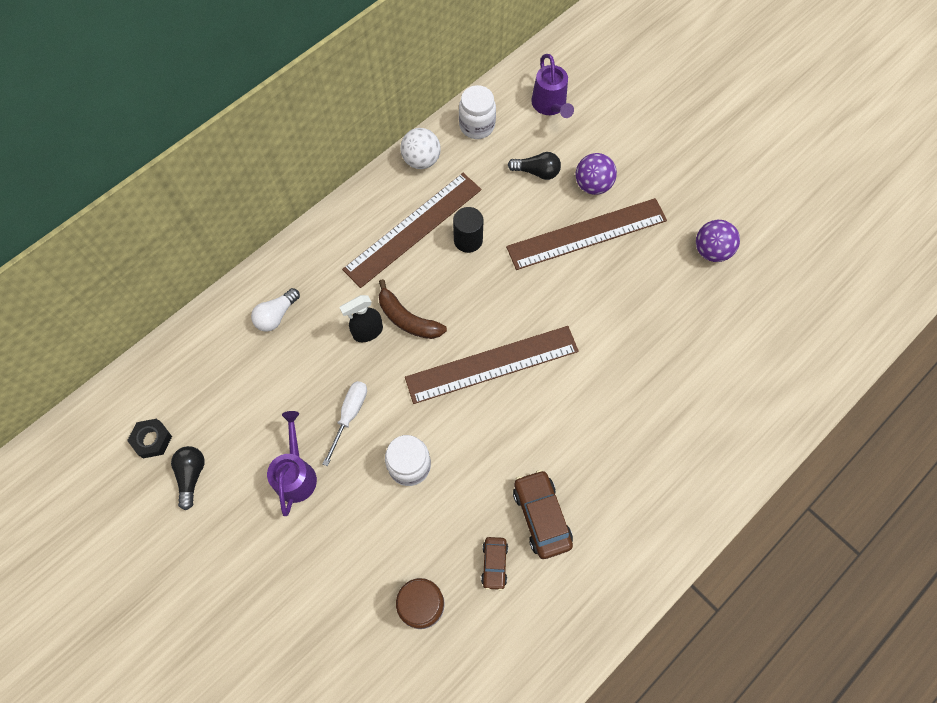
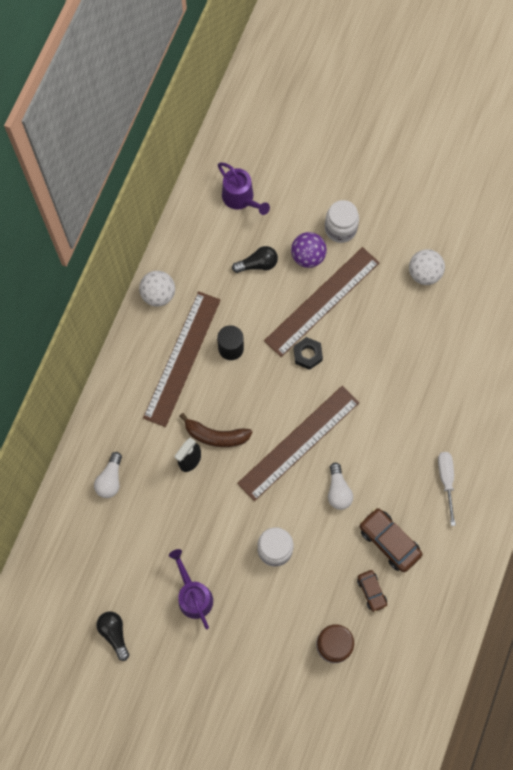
camera: 25 degrees left, 5 degrees up
black nut [127,419,172,458] -> black nut moved to [294,337,323,370]
white screwdriver [323,381,367,466] -> white screwdriver moved to [438,452,456,526]
white jar [459,85,496,139] -> white jar moved to [325,200,359,243]
purple ball [696,220,740,262] -> white ball [409,249,445,285]
none -> white light bulb [328,463,353,510]

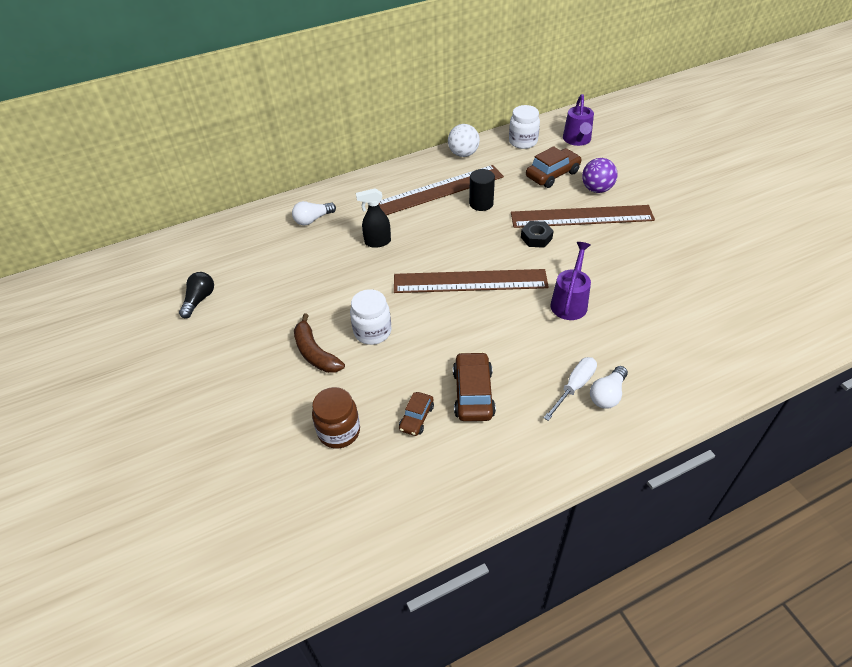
camera: 45 degrees right, 25 degrees down
purple watering can [169,549,213,629] -> purple watering can moved to [550,242,591,320]
brown banana [180,413,253,447] -> brown banana moved to [294,313,345,373]
black light bulb [232,246,278,273] -> brown car [526,146,582,188]
white jar [325,200,359,243] -> white jar moved to [509,105,540,149]
white light bulb [328,463,353,510] -> white light bulb moved to [590,366,628,409]
white ball [409,249,445,285] -> none

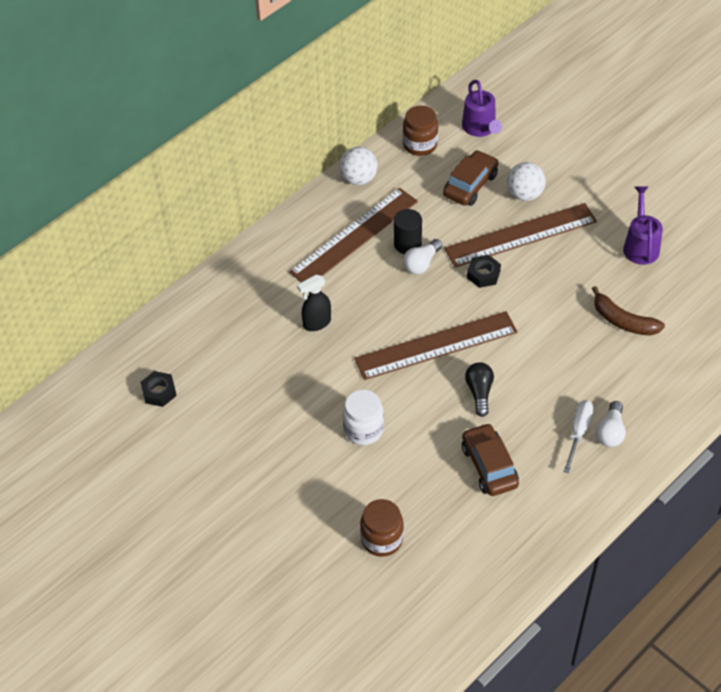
camera: 20 degrees left, 5 degrees up
black light bulb [179,272,214,318] -> black light bulb moved to [465,362,494,417]
white light bulb [292,201,336,225] -> white light bulb moved to [403,239,442,274]
brown banana [294,313,345,373] -> brown banana moved to [592,286,665,336]
brown car [399,392,434,436] -> none
white jar [509,105,540,149] -> brown jar [403,106,438,156]
purple watering can [550,242,591,320] -> purple watering can moved to [623,186,663,265]
purple ball [582,158,618,193] -> white ball [507,162,546,201]
none -> black nut [140,371,177,407]

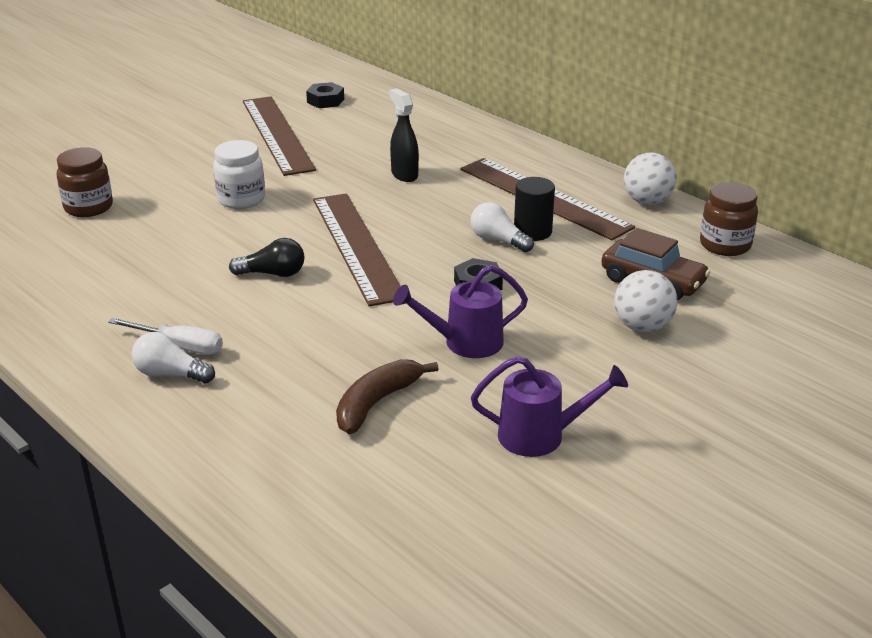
camera: 90 degrees right, 20 degrees down
brown ruler [444,203,597,268] -> brown ruler moved to [243,96,316,176]
purple watering can [462,80,502,137] -> purple watering can moved to [393,265,528,358]
brown car [462,423,519,496] -> none

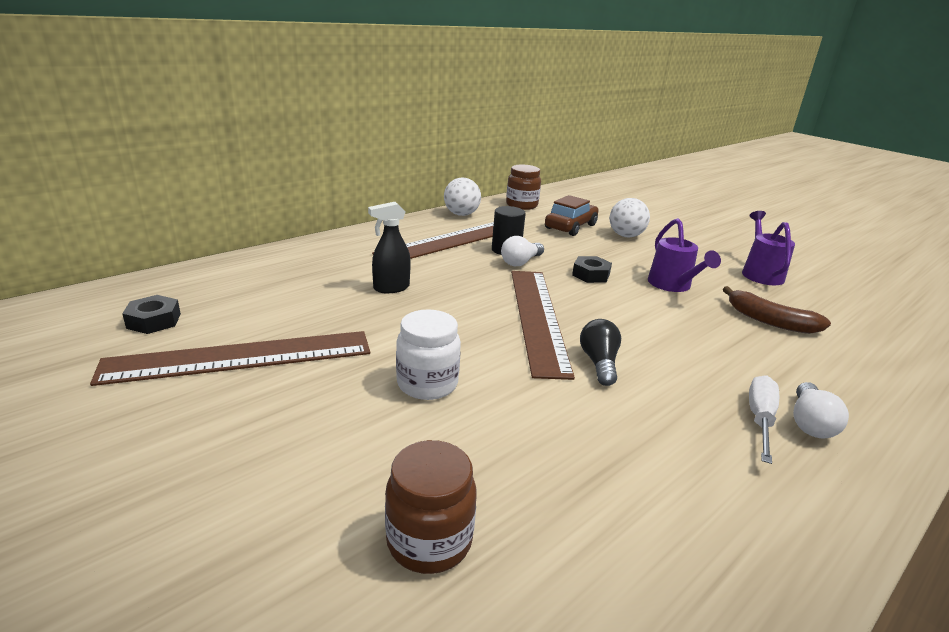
camera: 90 degrees left, 5 degrees down
brown ruler [313,194,401,307] -> brown ruler turned 75 degrees counterclockwise [511,271,575,380]

